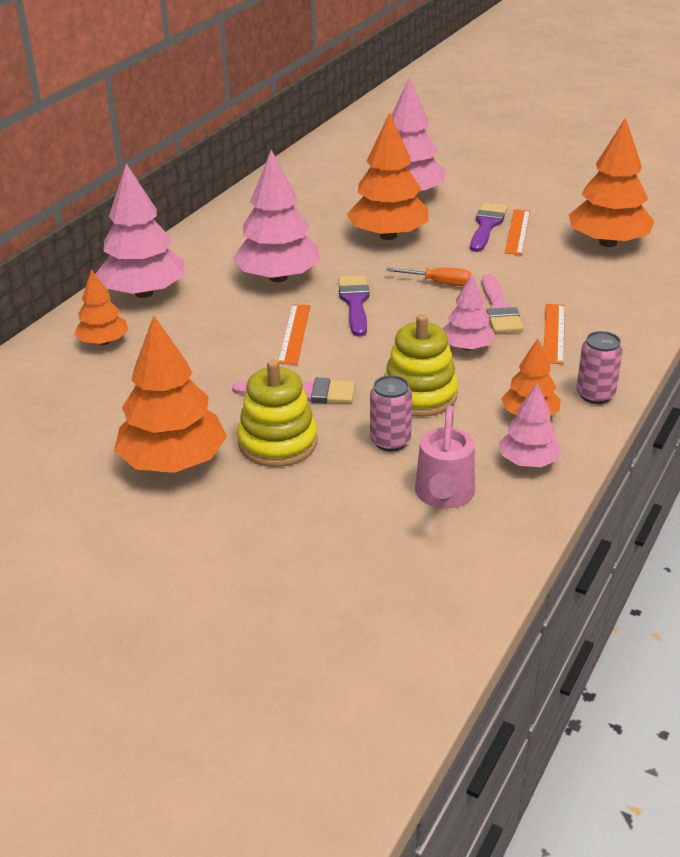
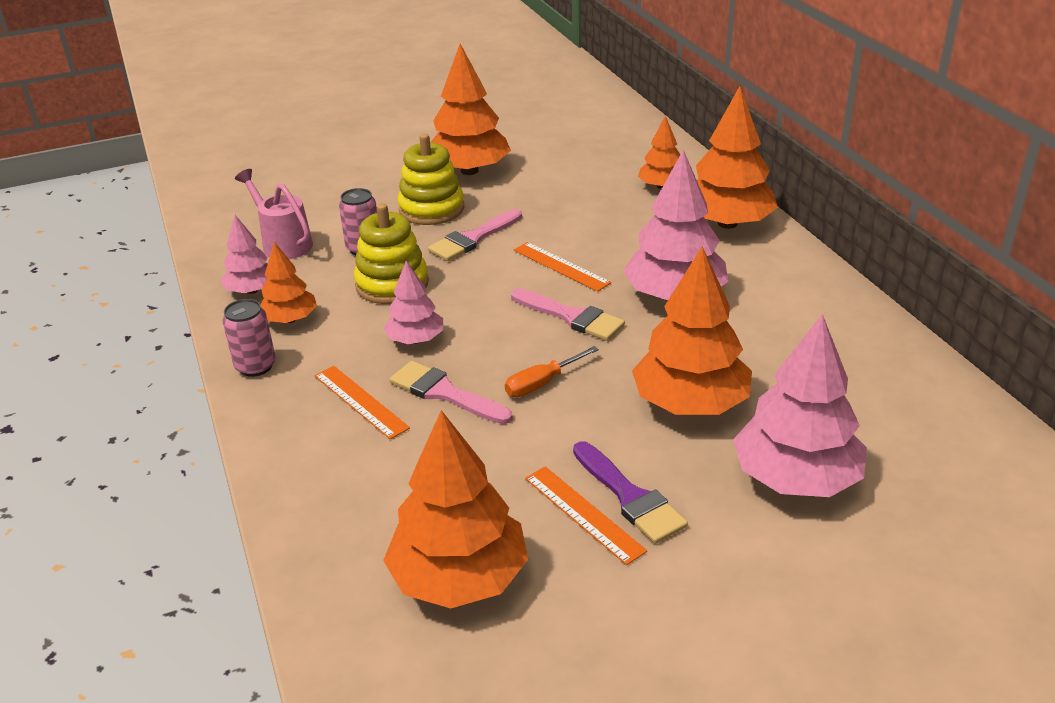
camera: 130 degrees right, 0 degrees up
pink tree [95,163,185,298] -> orange tree [696,86,778,229]
purple brush [338,275,370,337] -> pink brush [511,288,625,341]

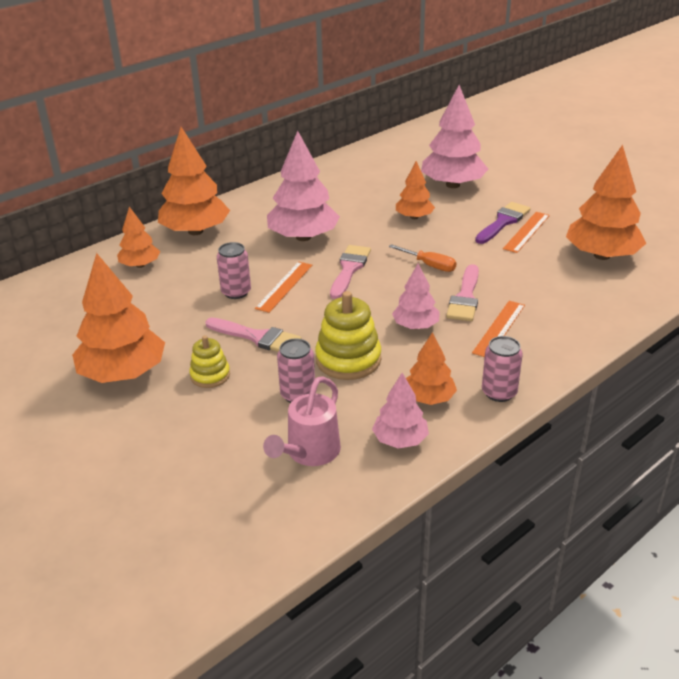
camera: 110 degrees left, 0 degrees up
yellow stacking toy [397,134,464,225] -> yellow stacking toy [189,335,230,388], size x0.60
orange tree [632,246,752,415] -> orange tree [396,161,435,219], size x0.56
none -> pink can [217,242,251,299]

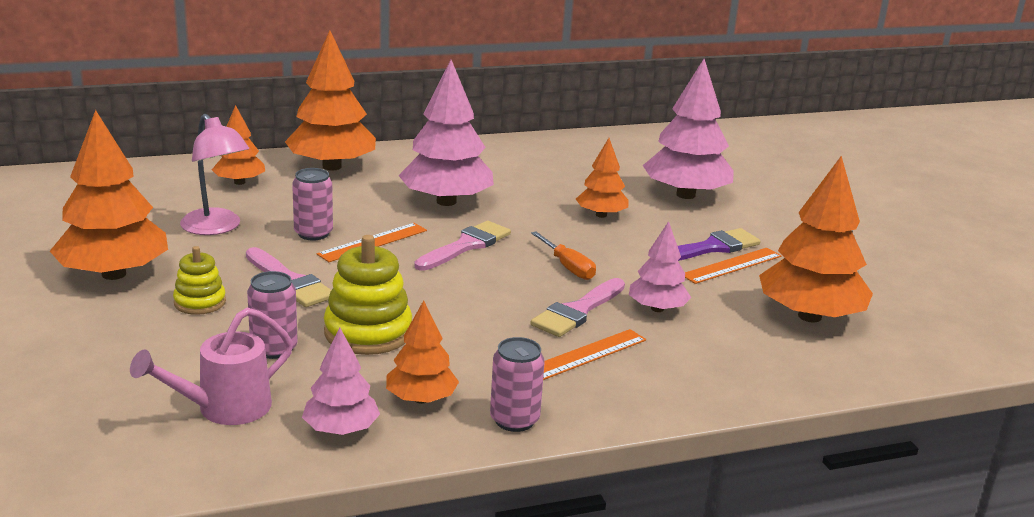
camera: 20 degrees right, 10 degrees down
pink tree [392,264,440,329] -> pink tree moved to [629,221,692,312]
none -> pink lamp [180,114,249,235]

